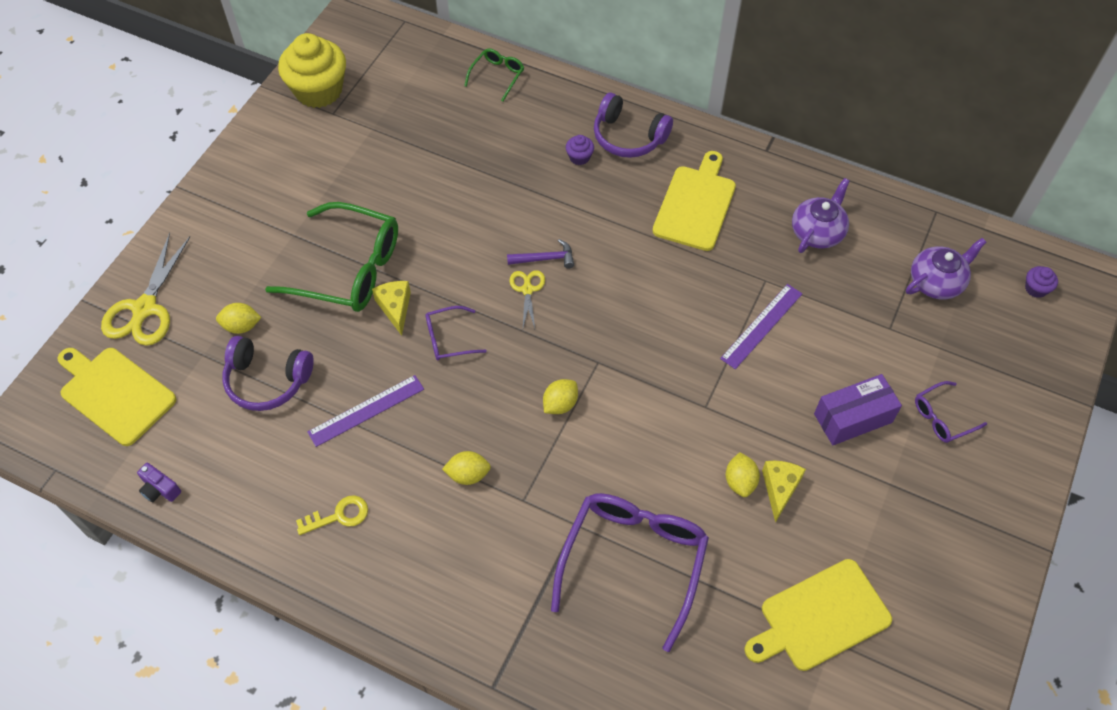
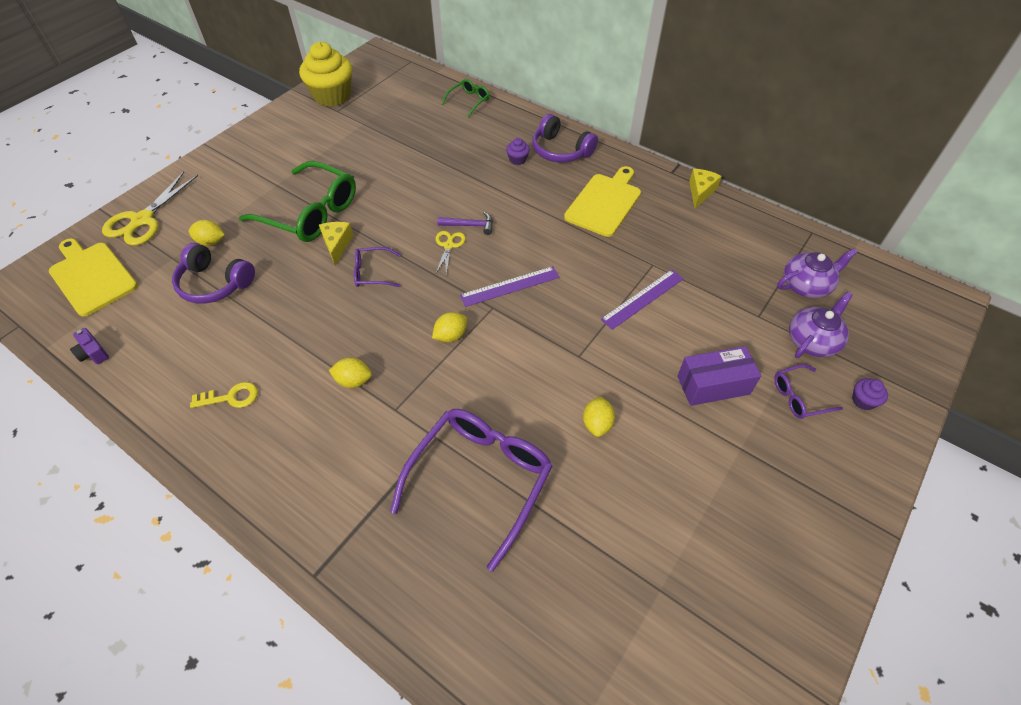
camera: 10 degrees right, 5 degrees down
purple ruler [307,375,424,447] -> purple ruler moved to [460,266,559,307]
yellow cutting board [744,559,892,671] -> none
yellow cheese [762,461,806,523] -> yellow cheese moved to [689,169,722,208]
purple teapot [792,178,850,253] -> purple teapot moved to [789,292,853,358]
purple cupcake [1025,266,1058,298] -> purple cupcake moved to [852,378,888,410]

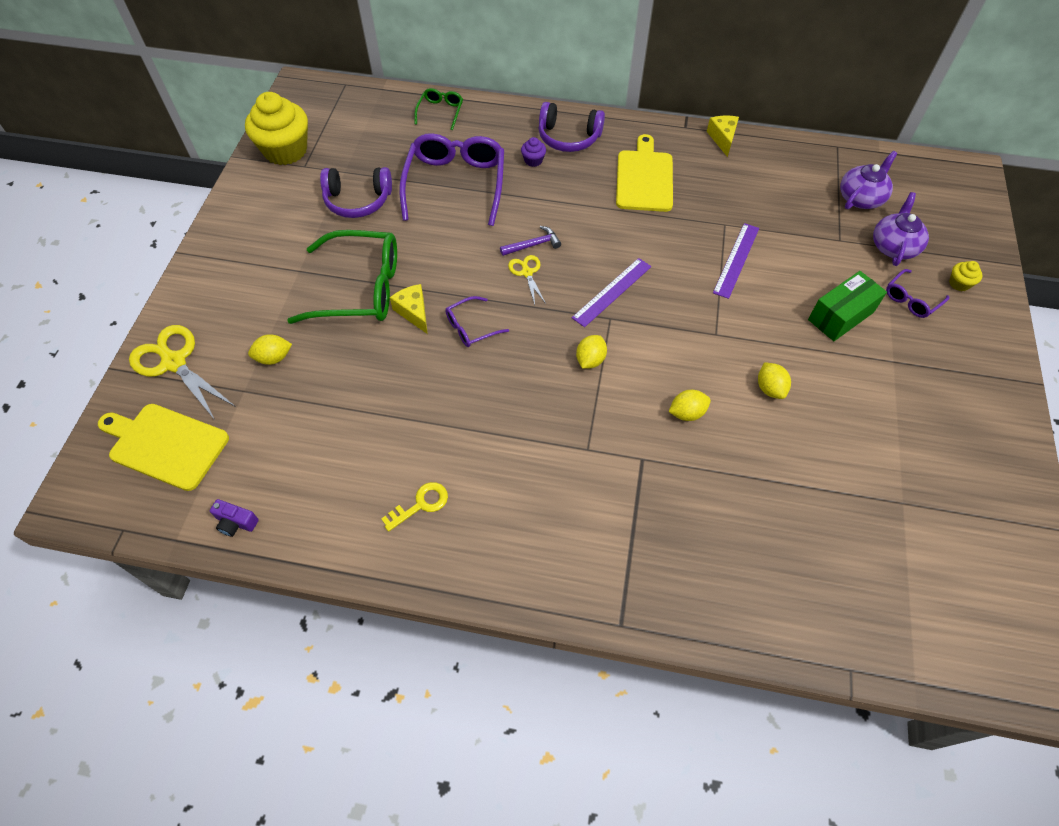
camera: 25 degrees left, 5 degrees up
yellow scissors [102,172,198,246] -> yellow scissors turned 135 degrees clockwise [129,325,236,420]
purple headphones [172,243,255,304] -> purple headphones moved to [320,167,392,218]
yellow lemon [329,358,372,388] -> yellow lemon moved to [668,390,711,421]
purple glasses [390,409,553,571] -> purple glasses moved to [399,133,504,226]
purple box [677,346,761,406] -> green box [808,271,887,341]
purple cupcake [852,378,888,410] -> yellow cupcake [949,261,983,291]

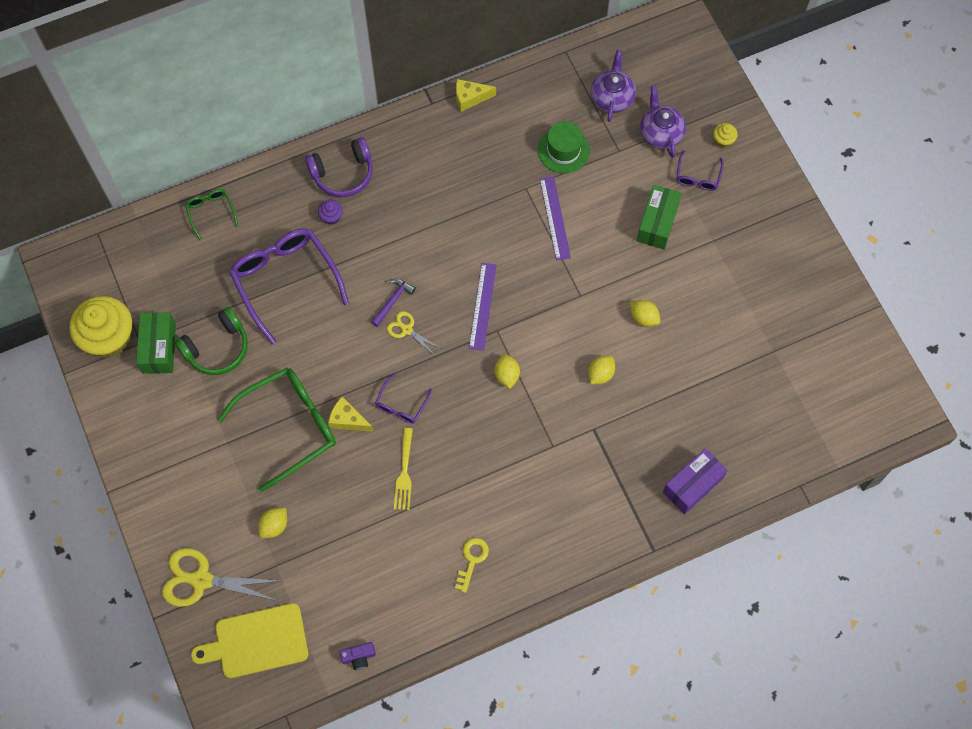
camera: 35 degrees left, 10 degrees up
purple headphones [320,167,392,218] -> green headphones [175,307,248,375]
yellow cutting board [616,134,673,212] -> none
yellow cheese [707,116,739,157] -> yellow cheese turned 60 degrees counterclockwise [456,79,496,112]
none -> green box [136,313,176,374]
none -> yellow fork [394,428,413,510]
none -> green hat [538,121,590,173]
none -> purple box [663,448,728,514]

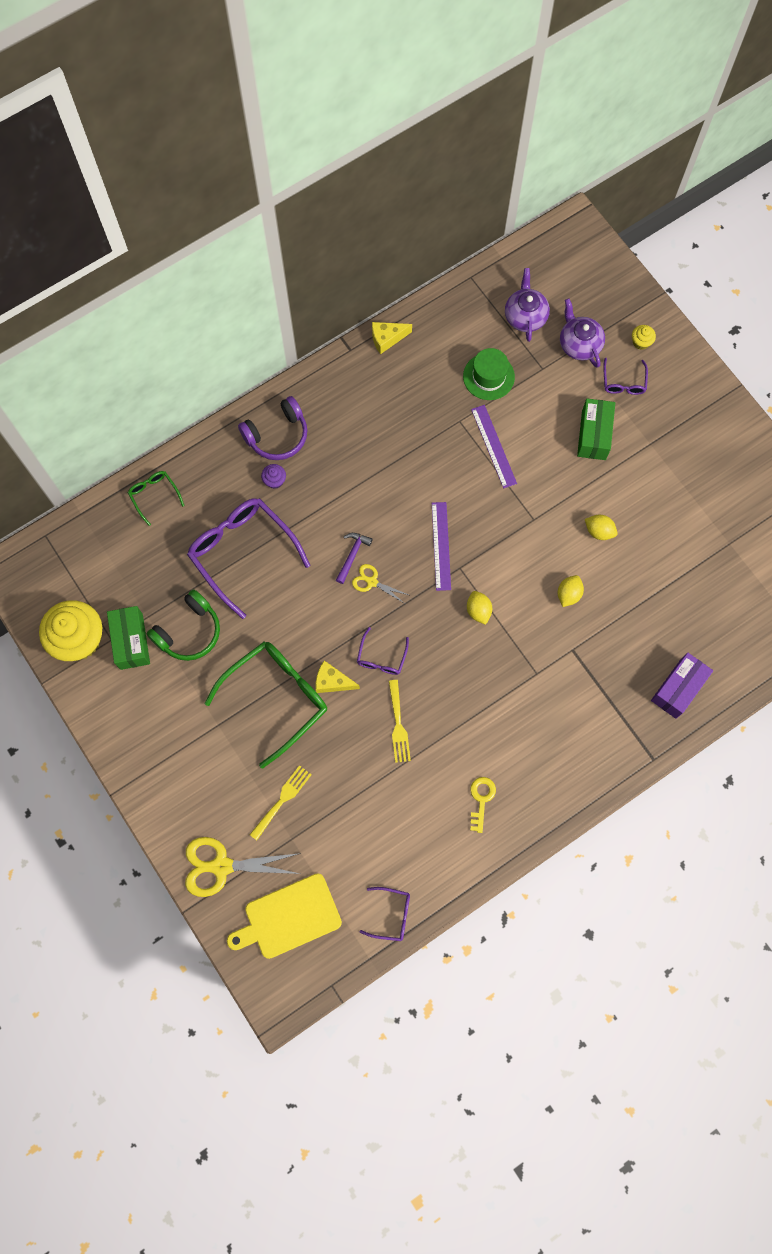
camera: 10 degrees left, 5 degrees up
yellow lemon [258,508,287,538] -> yellow fork [250,765,312,840]
purple camera [339,642,376,670] -> purple glasses [360,887,410,941]

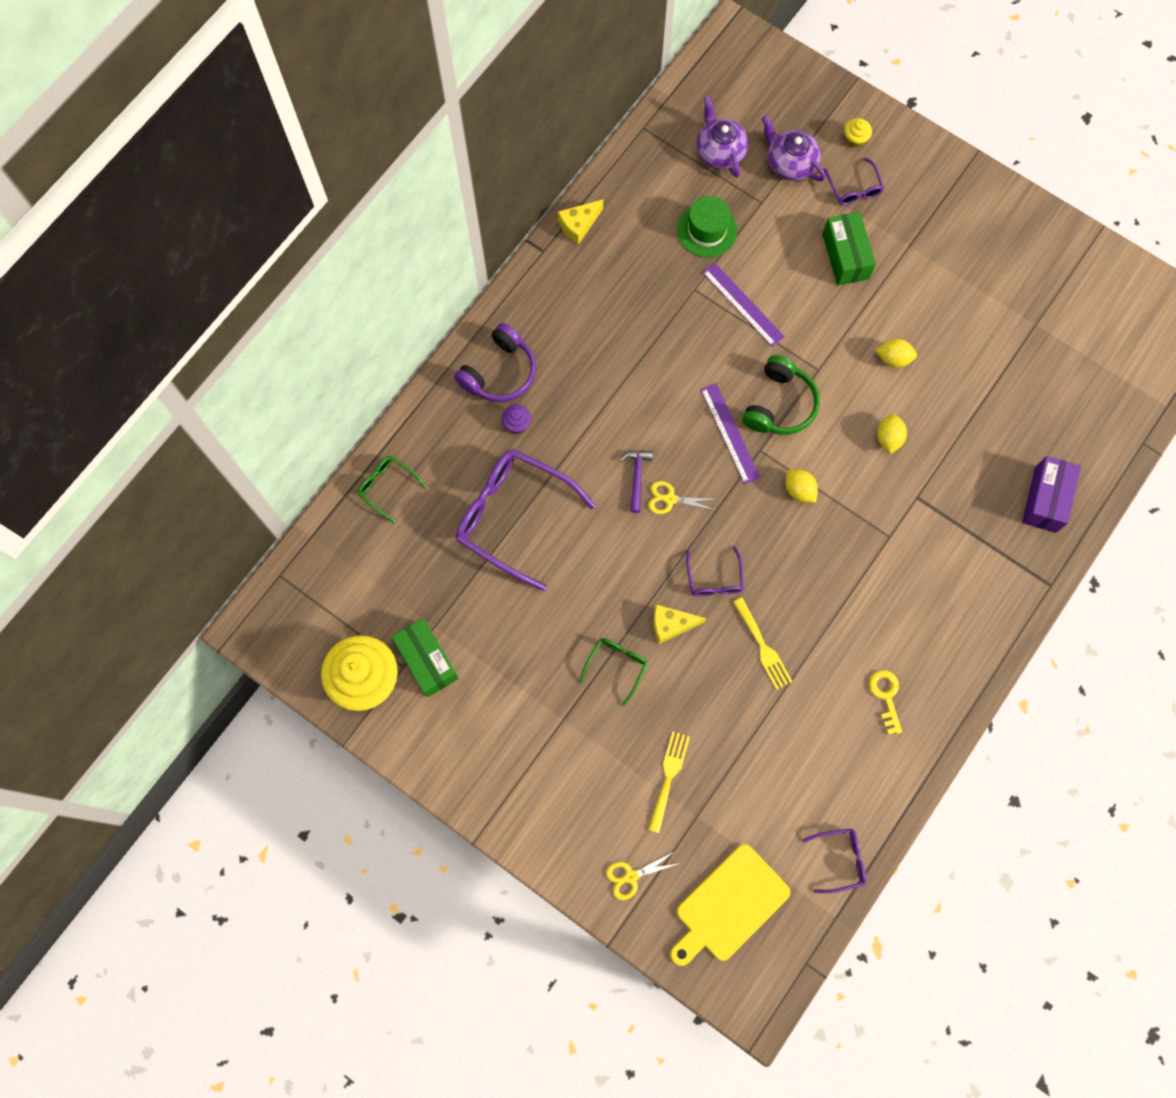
camera: 20 degrees left, 0 degrees up
green headphones [147,589,220,661] -> green headphones moved to [742,355,820,435]
yellow scissors [185,837,301,897] -> yellow scissors [606,852,680,900], size x0.53
green glasses [205,641,327,768] -> green glasses [579,638,648,706], size x0.48

